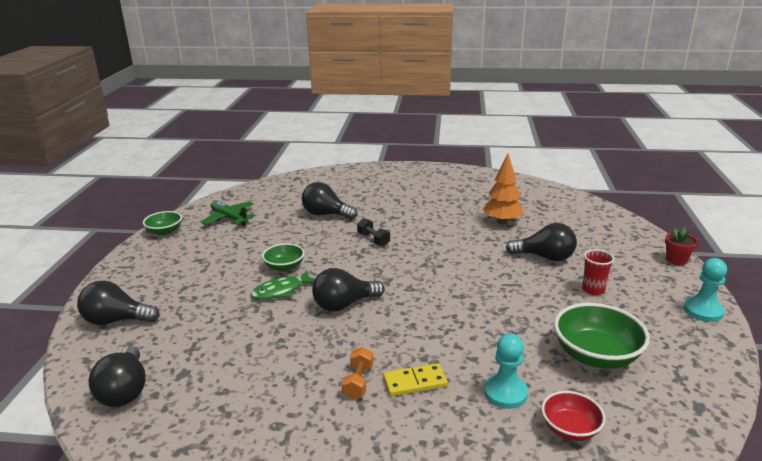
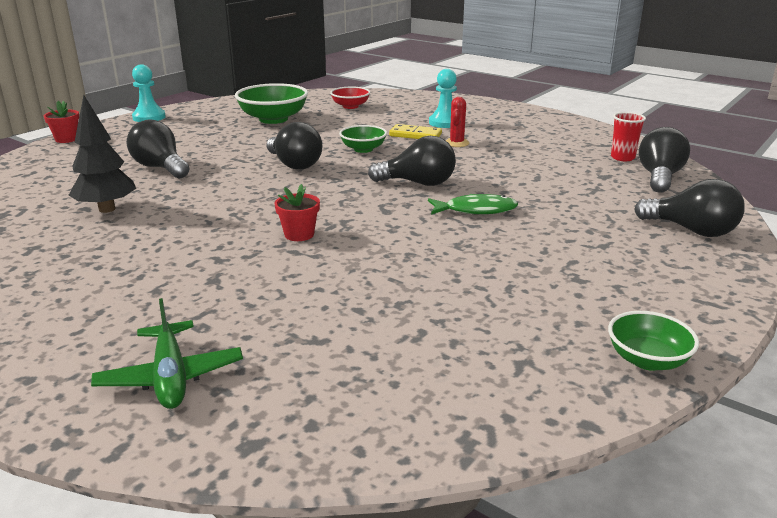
camera: 150 degrees left, 0 degrees up
green plane [201,201,255,226] -> green plane moved to [91,298,243,409]
green bowl [262,243,305,272] -> green bowl moved to [339,125,387,153]
black light bulb [302,182,357,220] -> black light bulb moved to [267,122,323,170]
orange dumbbell [342,347,373,399] -> red cactus [446,97,470,147]
black dumbbell [357,218,390,247] -> red flower pot [275,184,320,241]
orange tree [482,153,524,224] -> black tree [69,95,136,213]
turquoise pawn [484,334,528,409] -> turquoise pawn moved to [429,69,457,128]
red cup [582,249,614,295] -> red cup moved to [611,112,646,161]

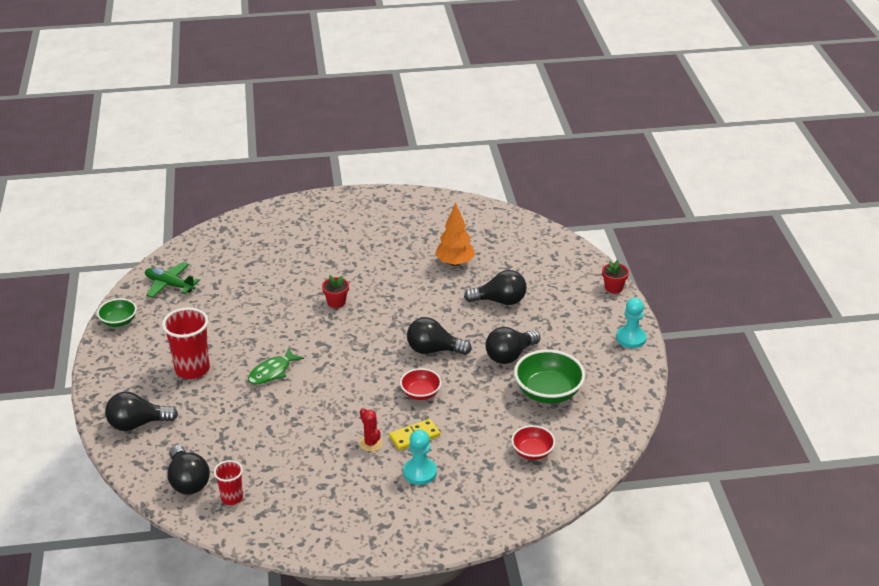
camera: 135 degrees right, 10 degrees up
black tree [69,95,136,213] -> orange tree [435,203,475,266]
green plane [91,298,243,409] -> green plane moved to [145,262,200,298]
green bowl [339,125,387,153] -> red bowl [400,368,442,400]
black light bulb [368,136,456,186] -> black light bulb moved to [486,327,540,364]
none -> red cup [162,307,210,379]

